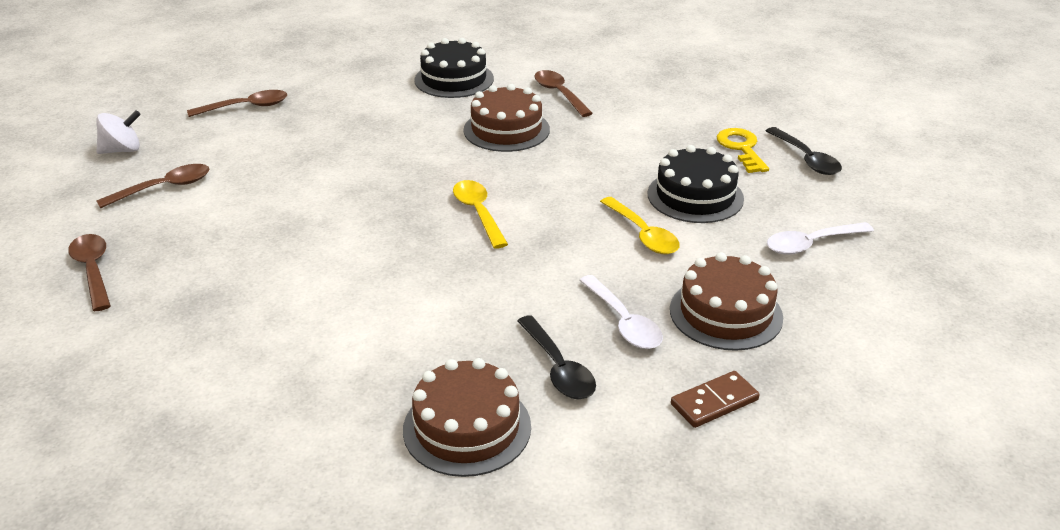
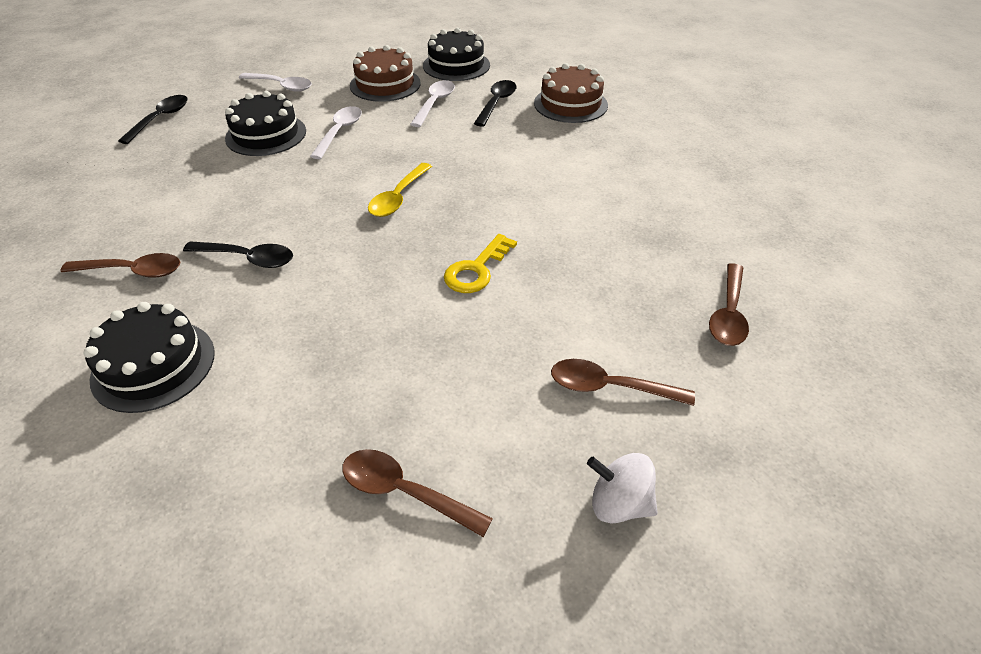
camera: 135 degrees left, 10 degrees up
brown cake [464,84,550,152] -> black spoon [183,241,293,268]
brown spoon [534,70,593,117] -> brown spoon turned 105 degrees counterclockwise [61,253,180,278]
yellow spoon [600,197,680,255] -> white spoon [310,106,362,159]
brown domino [671,371,760,428] -> black cake [423,28,490,81]
yellow key [717,128,769,173] -> yellow key moved to [444,234,517,293]

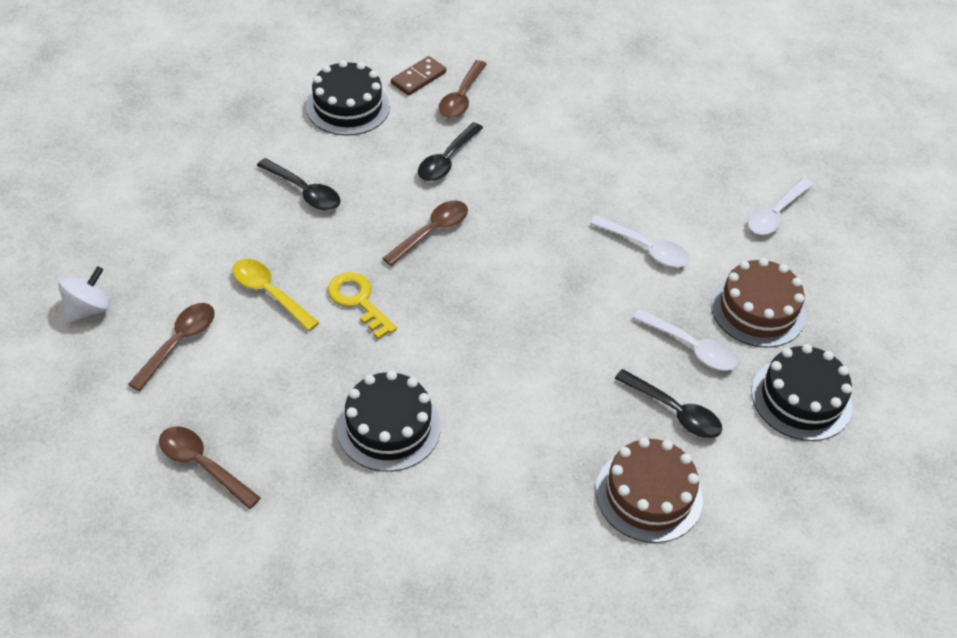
camera: 105 degrees right, 5 degrees up
black spoon [118,95,188,144] -> black spoon moved to [257,158,341,211]
black cake [225,91,306,156] -> black cake moved to [336,370,441,472]
brown spoon [342,449,493,537] -> brown spoon moved to [382,200,468,266]
yellow spoon [368,163,432,217] -> yellow spoon moved to [232,259,319,331]
none -> brown domino [391,56,446,96]

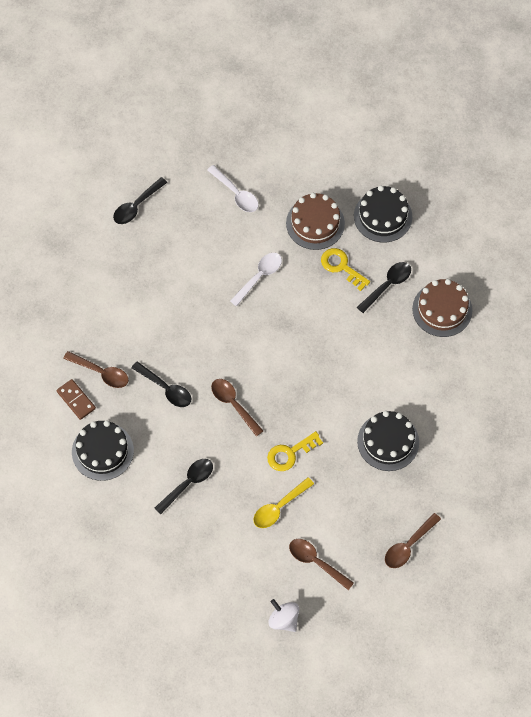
camera: 80 degrees left, 15 degrees up
white spoon [633,309,738,371] -> yellow key [321,248,370,291]
none -> black spoon [113,177,167,224]

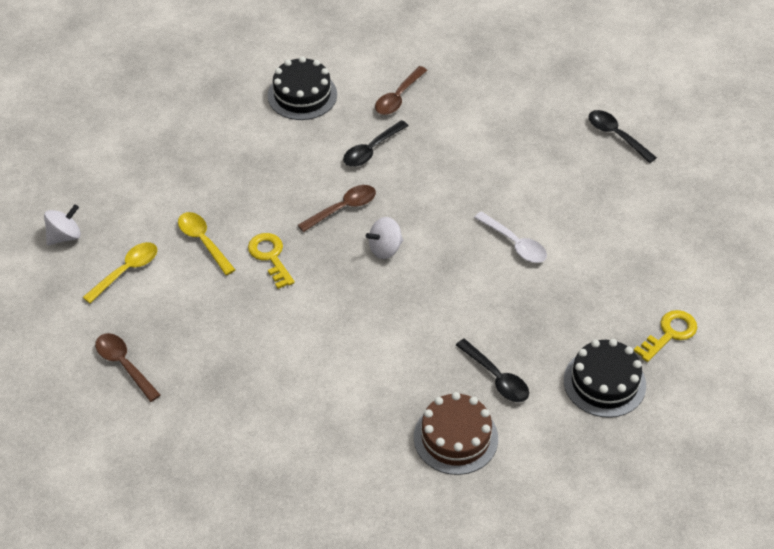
camera: 95 degrees right, 15 degrees down
brown domino [57,379,96,420] -> none
black spoon [155,459,213,514] -> none
white spoon [207,165,259,212] -> none
brown cake [286,193,345,250] -> none
brown spoon [289,539,354,590] -> yellow spoon [83,242,157,304]
yellow key [321,248,370,291] -> yellow key moved to [634,310,697,362]
black cake [357,411,419,471] -> none
none -> white spinning top [366,217,403,259]

